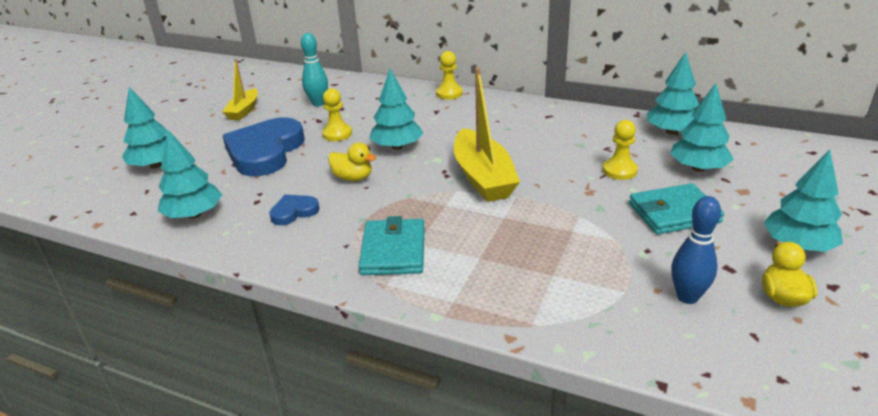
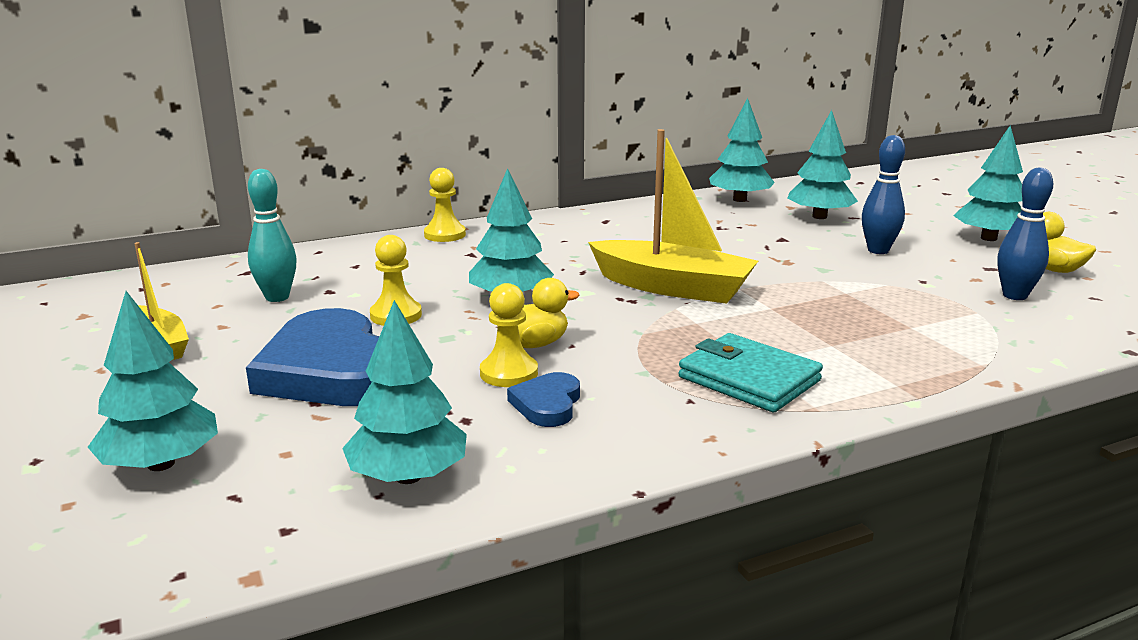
camera: 50 degrees left, 10 degrees down
yellow pawn [603,120,638,180] -> yellow pawn moved to [480,283,538,387]
turquoise wallet [629,183,724,234] -> blue bowling pin [862,135,905,254]

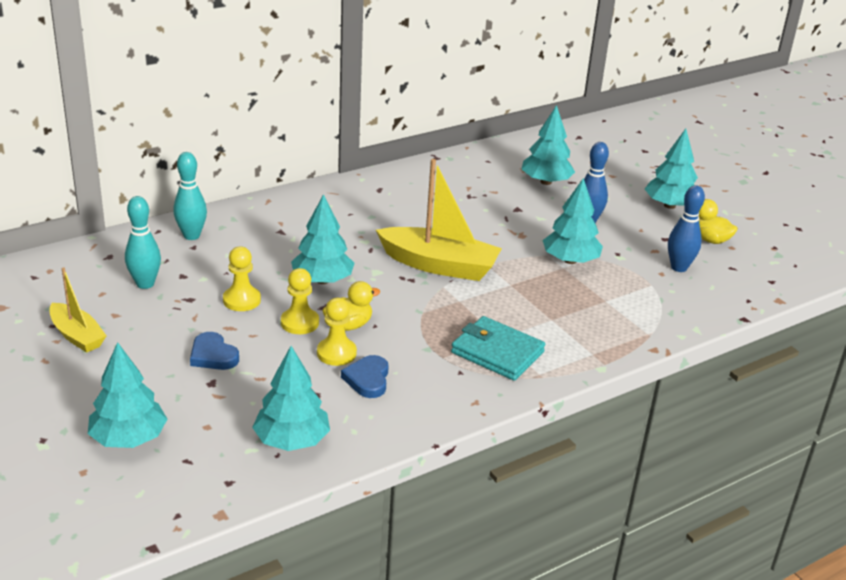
camera: 10 degrees left, 10 degrees up
blue heart [246,308,379,406] -> blue heart [190,332,239,370], size x0.46
yellow pawn [424,168,466,242] -> yellow pawn moved to [281,268,319,334]
turquoise tree [709,98,775,202] -> turquoise tree moved to [543,178,603,264]
none -> turquoise bowling pin [174,152,207,240]

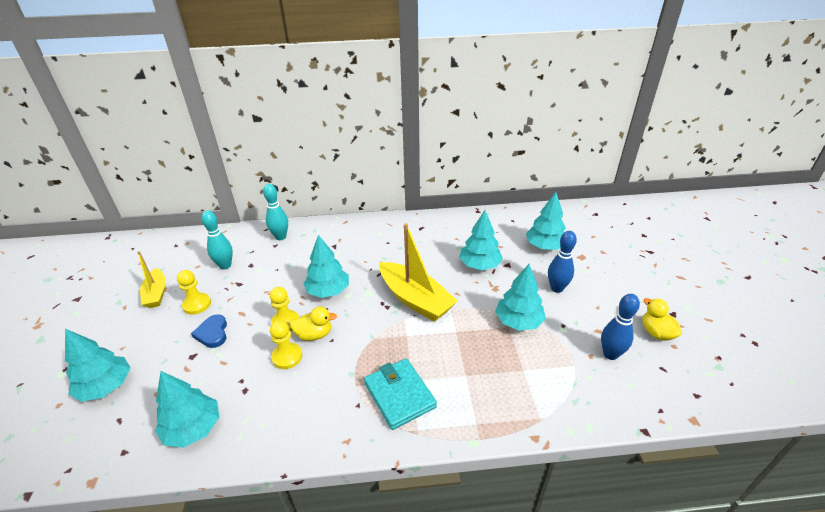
camera: 30 degrees right, 5 degrees up
yellow pawn [223,246,261,311] -> yellow pawn moved to [177,270,211,315]
blue heart [341,355,389,398] -> none
turquoise tree [645,129,698,209] -> turquoise tree moved to [459,210,503,270]

